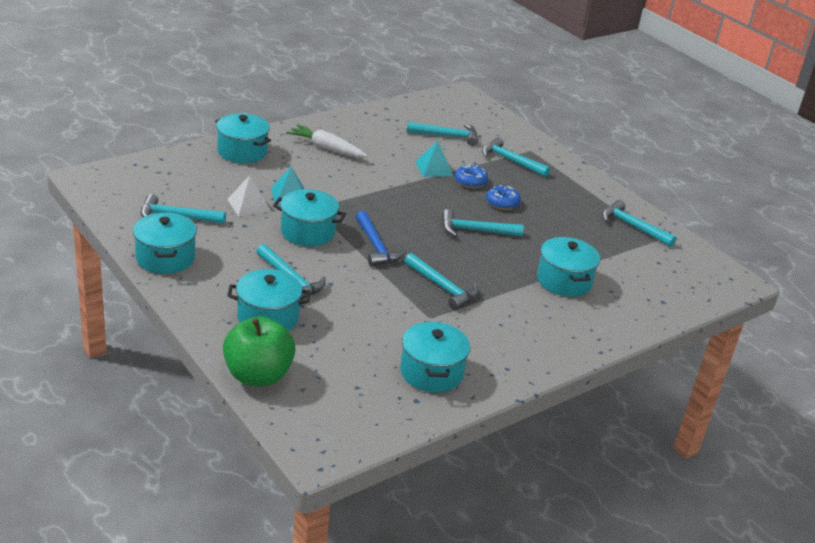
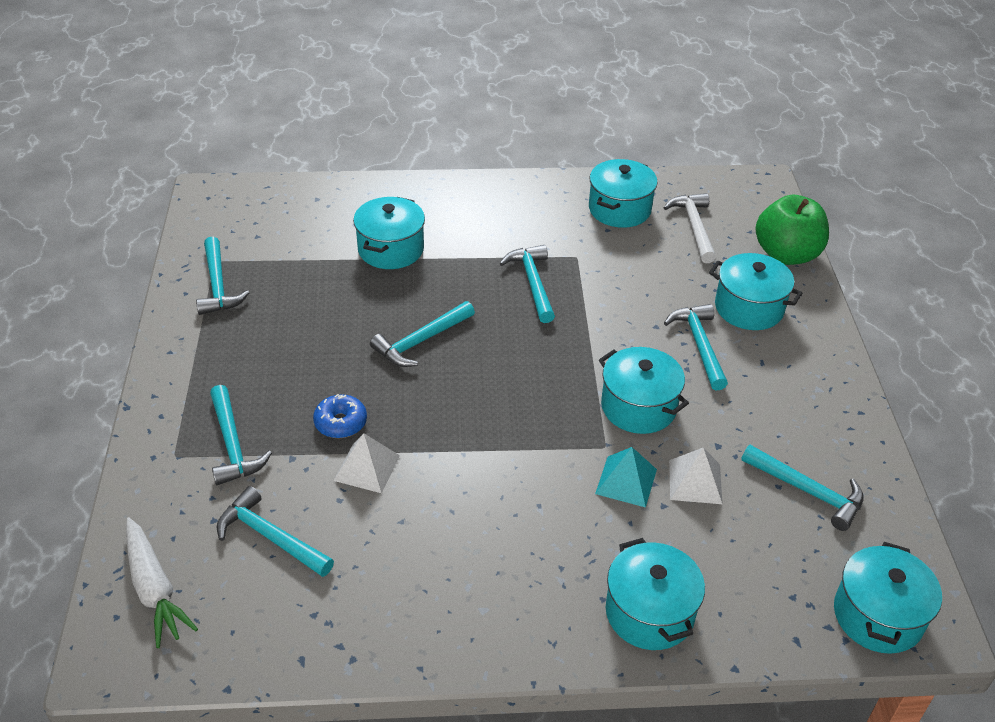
camera: 145 degrees left, 10 degrees up
turquoise pot [133,213,197,274] -> turquoise pot moved to [834,542,942,654]
white carrot [286,124,368,157] -> white carrot moved to [126,517,198,648]
blue hammer [356,210,406,266] -> none
turquoise pyramid [415,141,453,177] -> white pyramid [333,433,400,493]
turquoise hammer [442,209,524,237] -> turquoise hammer turned 105 degrees clockwise [370,301,475,367]
blue donut [486,185,521,210] -> none
none -> white hammer [663,193,716,263]

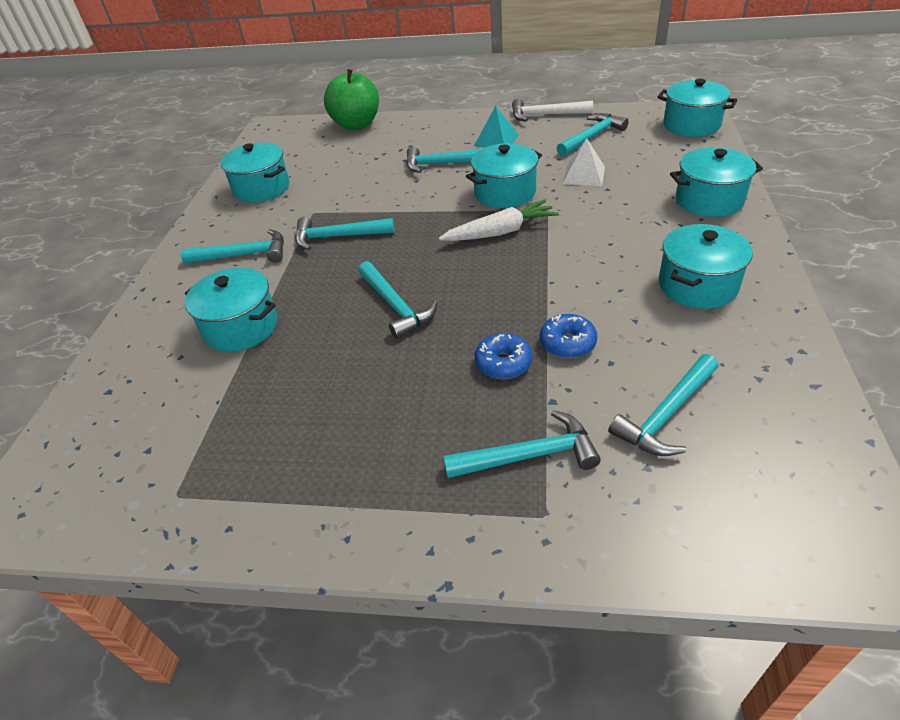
camera: 75 degrees left, 0 degrees up
white carrot [126,517,198,648] -> white carrot moved to [439,200,559,241]
turquoise hammer [196,237,250,315] -> turquoise hammer moved to [181,229,284,264]
white pyramid [333,433,400,493] -> blue donut [540,314,597,358]
turquoise pyramid [595,447,657,508] -> turquoise pyramid moved to [474,106,519,148]
white hammer [663,193,716,263] -> white hammer moved to [512,99,593,122]
turquoise pot [709,253,802,330] -> turquoise pot moved to [659,224,753,309]

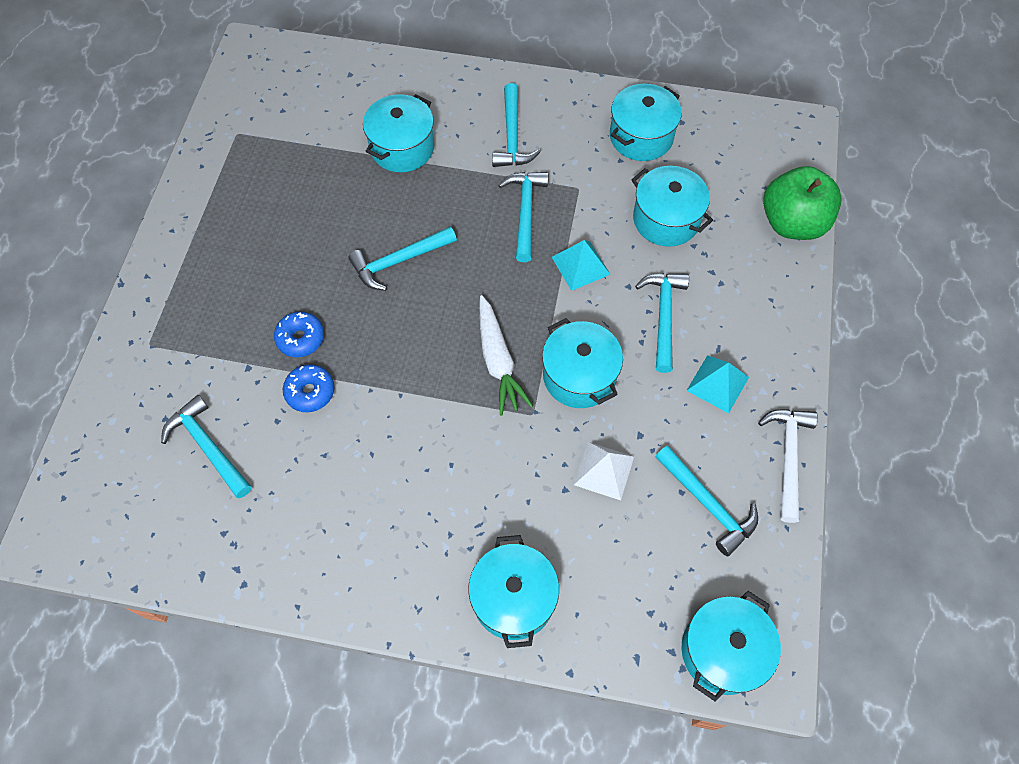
camera: 90 degrees right, 20 degrees up
turquoise hammer [443,410,601,478] -> none
turquoise pot [659,224,753,309] -> turquoise pot moved to [631,166,713,247]
none -> turquoise pyramid [552,240,611,291]

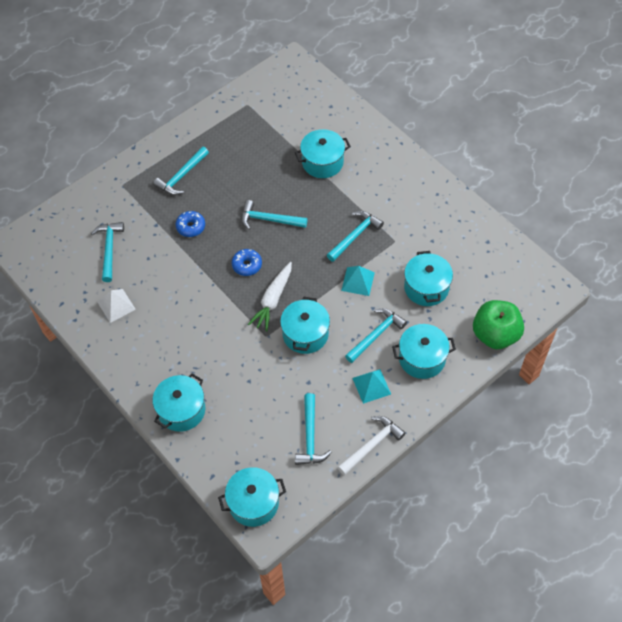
camera: 40 degrees right, 5 degrees down
blue donut [283,364,334,412] -> blue donut moved to [232,249,262,276]
turquoise hammer [492,83,541,167] -> turquoise hammer moved to [153,147,209,195]
white pyramid [574,442,634,500] -> white pyramid moved to [97,289,136,323]
turquoise pot [610,84,682,161] -> turquoise pot moved to [392,324,456,379]

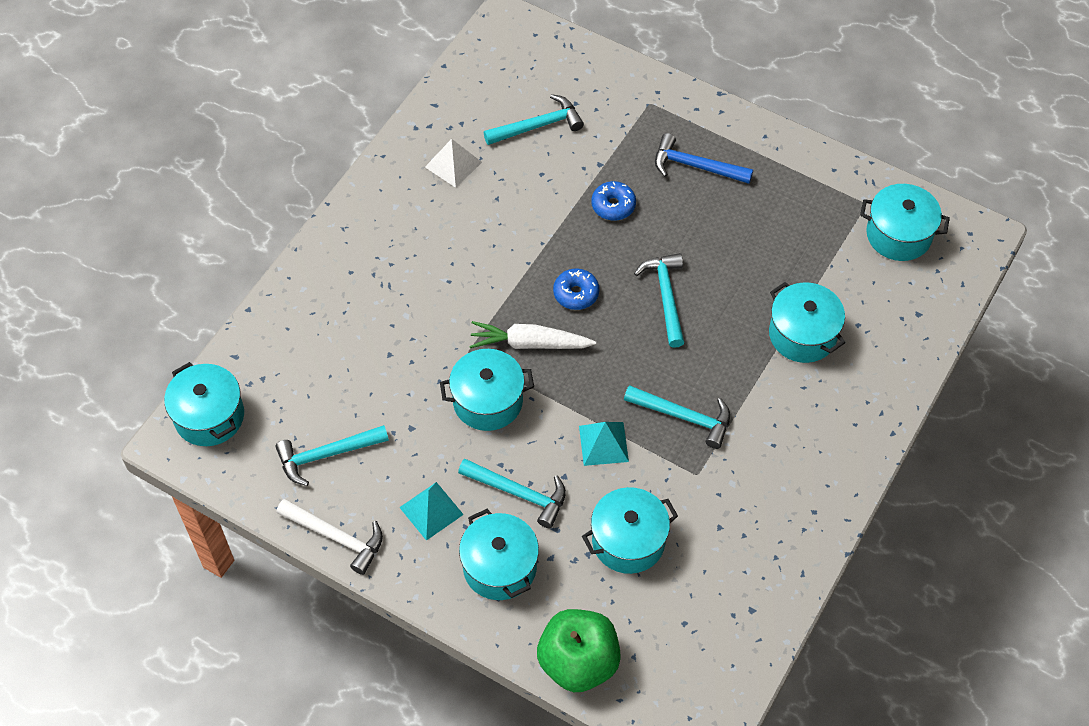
camera: 70 degrees right, 0 degrees up
turquoise pot [152,373,205,432] -> turquoise pot moved to [860,184,950,261]
turquoise hammer [153,147,209,195] -> blue hammer [655,133,753,184]

